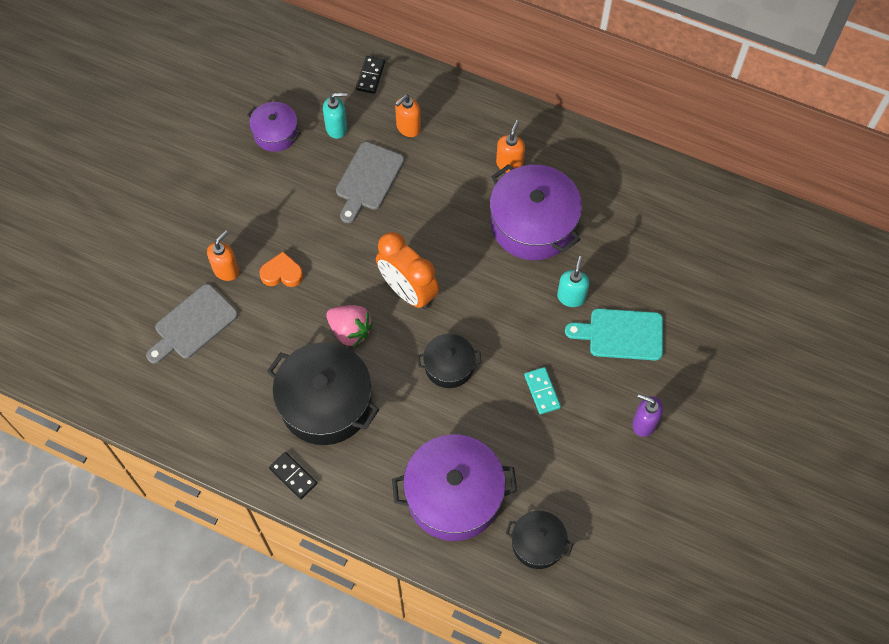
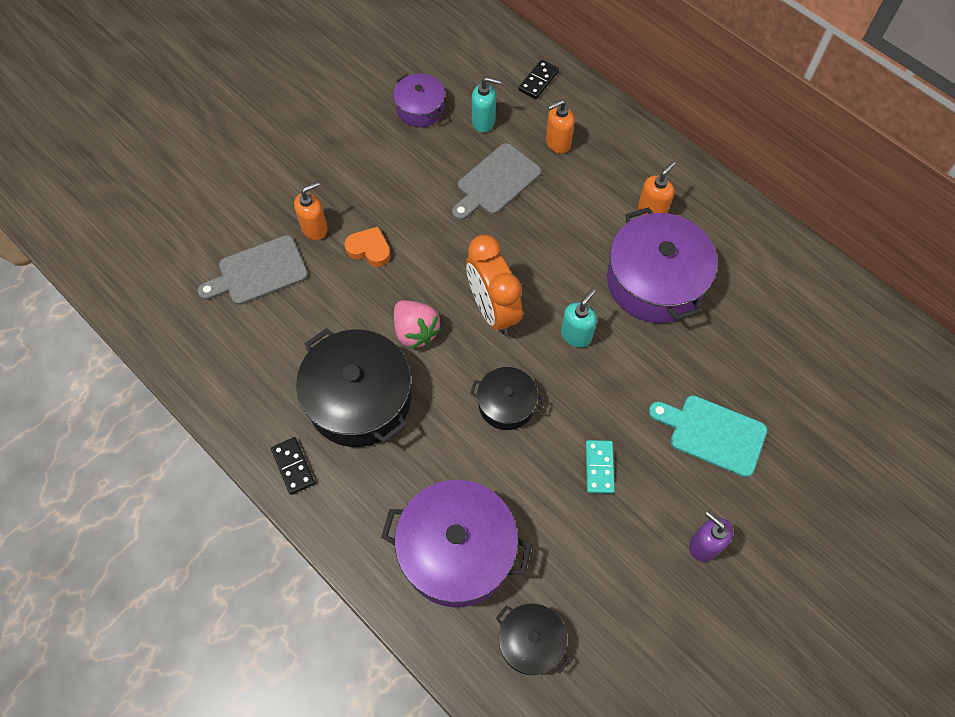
camera: 20 degrees right, 0 degrees up
turquoise soap dispenser [557,256,589,307] -> turquoise soap dispenser moved to [561,289,597,347]

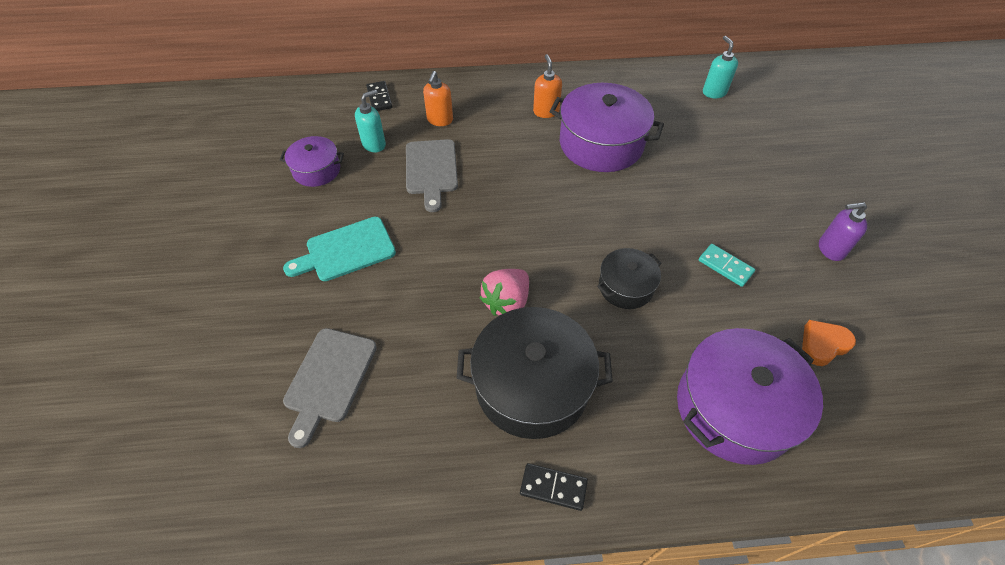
camera: 50 degrees left, 10 degrees down
orange soap dispenser [294,182,328,240] -> none
orange heart [344,227,391,267] -> orange heart moved to [802,320,856,366]
pink strawberry [394,300,441,349] -> pink strawberry turned 120 degrees clockwise [479,269,529,316]
orange clock [466,235,523,335] -> none
black pot [496,604,570,675] -> none
turquoise soap dispenser [561,289,597,347] -> turquoise soap dispenser moved to [703,36,738,98]
turquoise cutting board [649,395,767,477] -> turquoise cutting board moved to [283,217,396,281]

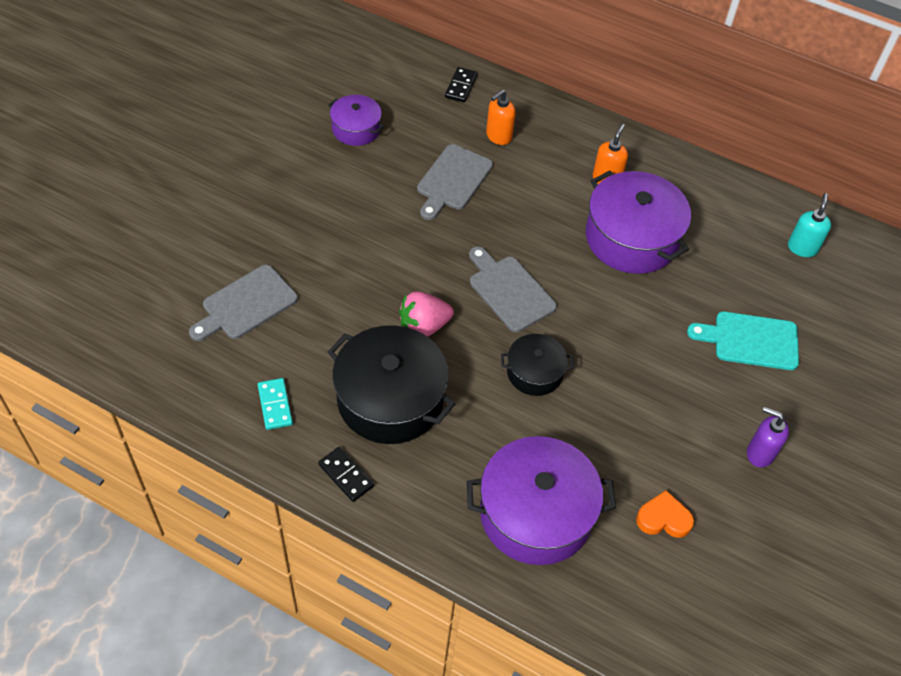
camera: 30 degrees right, 0 degrees up
turquoise cutting board [283,217,396,281] -> turquoise cutting board moved to [687,312,799,370]
turquoise soap dispenser [355,89,386,152] -> none
turquoise domino [699,244,755,287] -> turquoise domino moved to [258,378,293,430]
none -> grey cutting board [469,246,557,332]

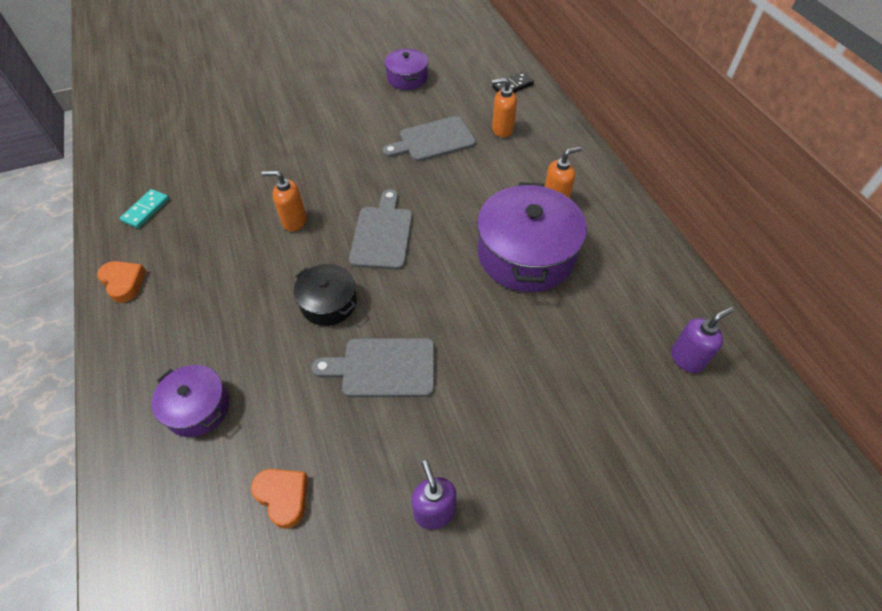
camera: 45 degrees right, 0 degrees up
grey cutting board [189,265,298,341] -> grey cutting board moved to [312,338,435,397]
black domino [318,447,374,502] -> orange heart [97,261,146,303]
black pot [328,325,455,444] -> none
pink strawberry [399,291,454,337] -> orange soap dispenser [261,170,307,231]
purple pot [467,436,616,565] -> purple pot [151,365,229,437], size x0.54
turquoise cutting board [687,312,799,370] -> none
turquoise soap dispenser [788,193,831,257] -> purple soap dispenser [671,307,734,373]

